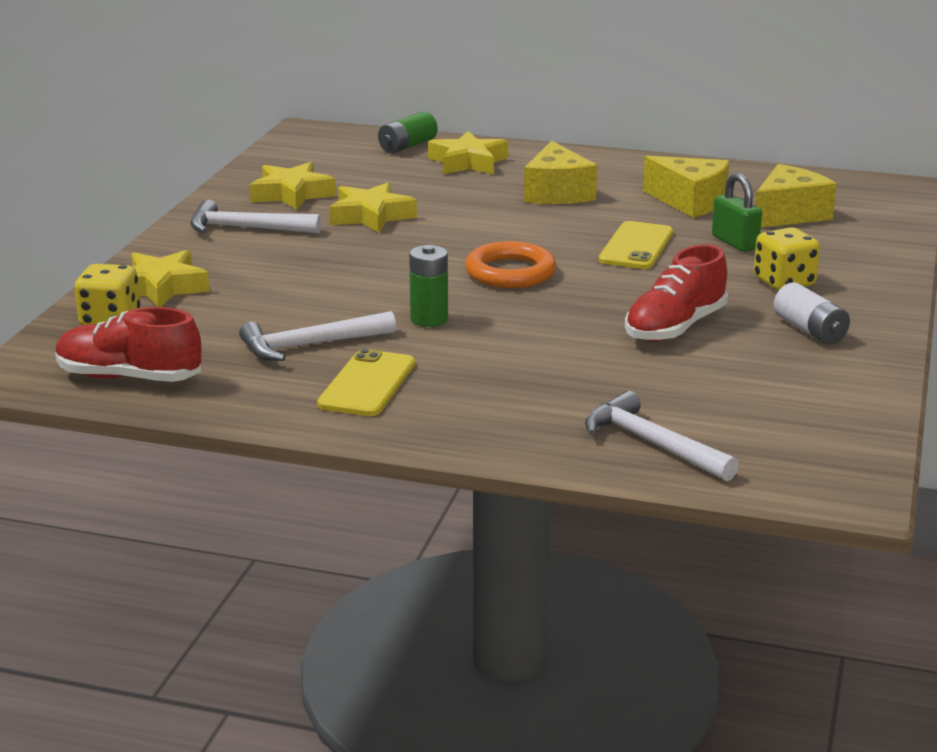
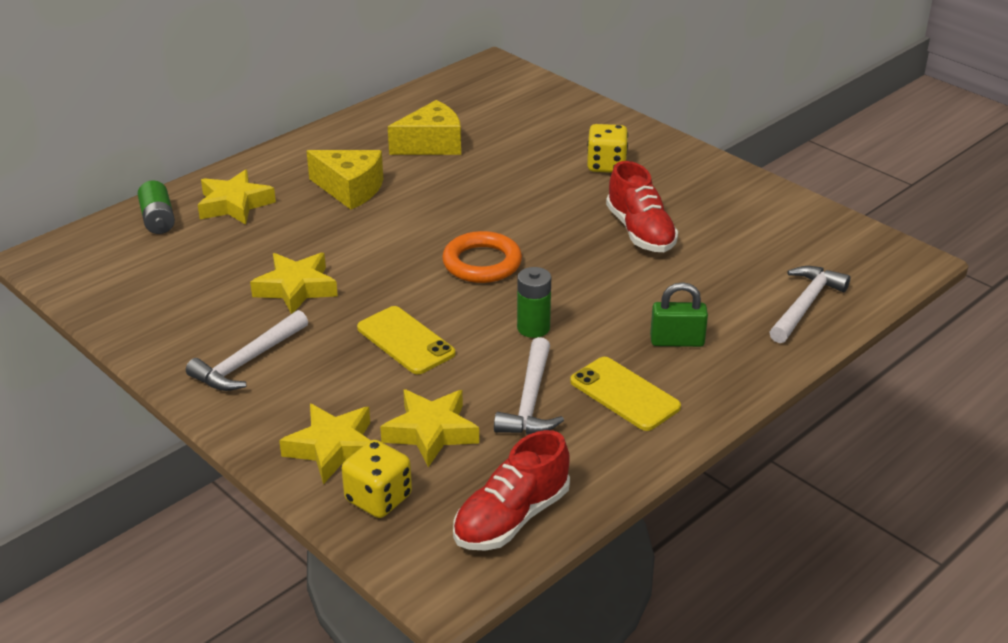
camera: 60 degrees left, 10 degrees up
yellow star [250,162,336,210] -> yellow star moved to [380,389,479,467]
white hammer [585,391,739,481] -> white hammer turned 135 degrees clockwise [769,266,850,343]
yellow phone [599,221,673,269] -> yellow phone moved to [357,306,455,374]
green padlock [712,173,762,252] -> green padlock moved to [650,282,708,347]
yellow cheese [755,164,837,228] -> none
white battery [773,282,850,344] -> none

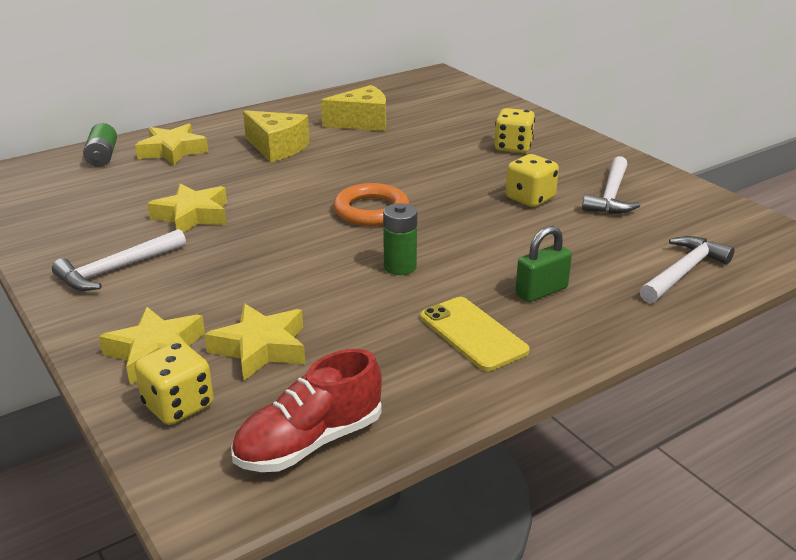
camera: 10 degrees right, 5 degrees down
yellow phone [357,306,455,374] -> none
white hammer [494,337,564,435] -> white hammer moved to [582,156,641,214]
red shoe [606,161,678,252] -> yellow dice [506,154,559,207]
green padlock [650,282,708,347] -> green padlock turned 45 degrees counterclockwise [515,226,572,302]

